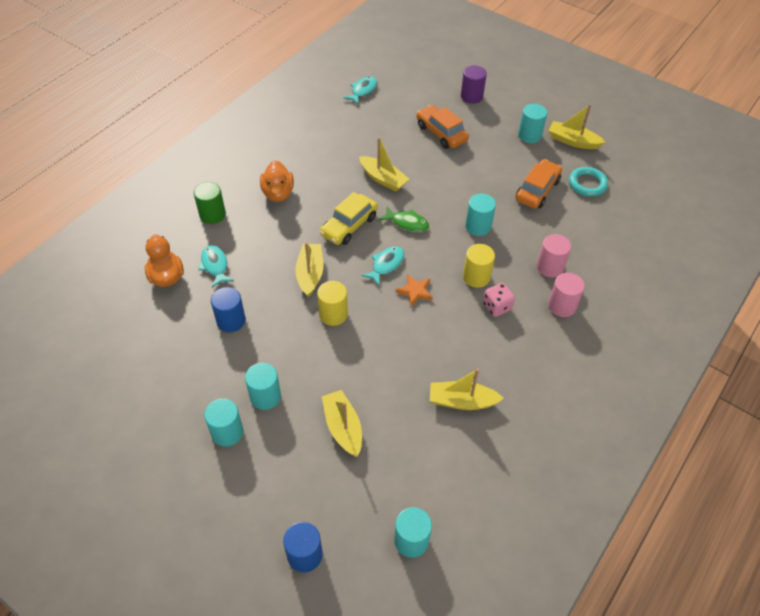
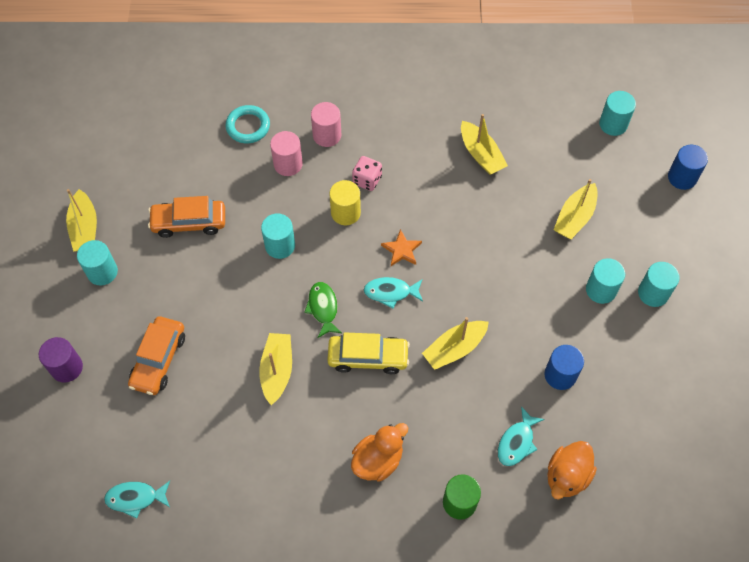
camera: 125 degrees left, 10 degrees up
yellow cylinder [317,281,348,326] -> none
turquoise ring [569,167,608,197] -> turquoise ring moved to [225,105,270,143]

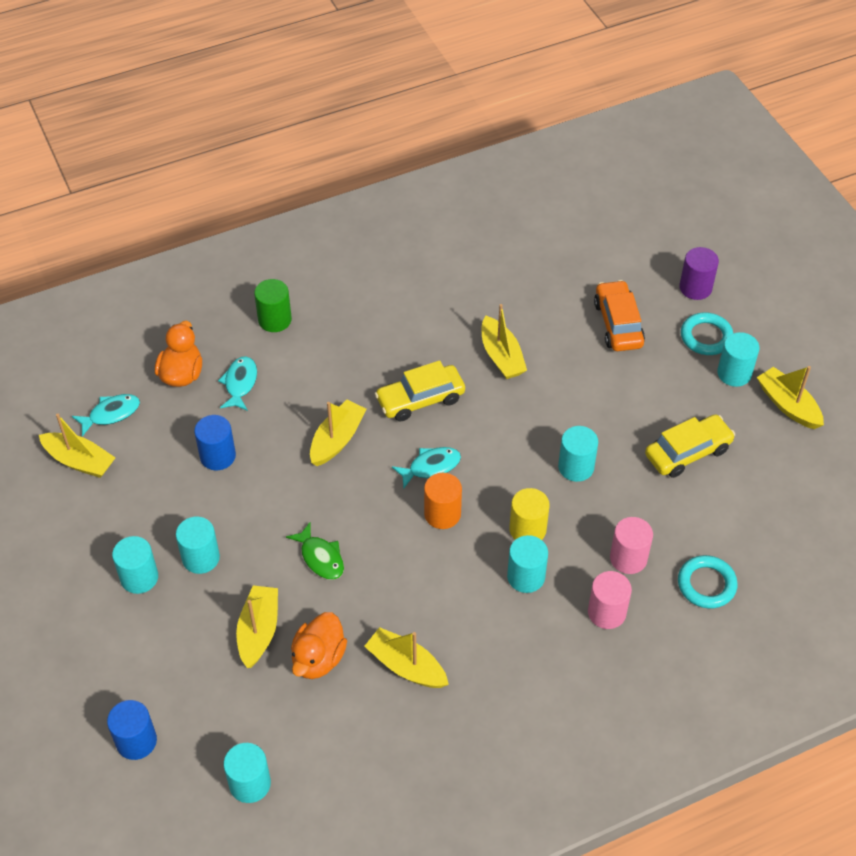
camera: 155 degrees right, 10 degrees down
turquoise fish [104,481,170,519] -> turquoise fish moved to [72,394,140,437]
orange car [148,196,225,238] -> yellow car [645,414,735,478]
green fish [304,282,342,338] -> green fish moved to [286,523,344,580]
orange duck [351,423,408,482] -> orange duck moved to [291,612,347,679]
pink dice [352,156,382,191] -> turquoise cylinder [507,535,548,593]
orange star [381,229,422,266] -> orange cylinder [424,473,462,529]
none -> yellow boat [39,414,115,478]
none -> turquoise ring [681,312,733,355]

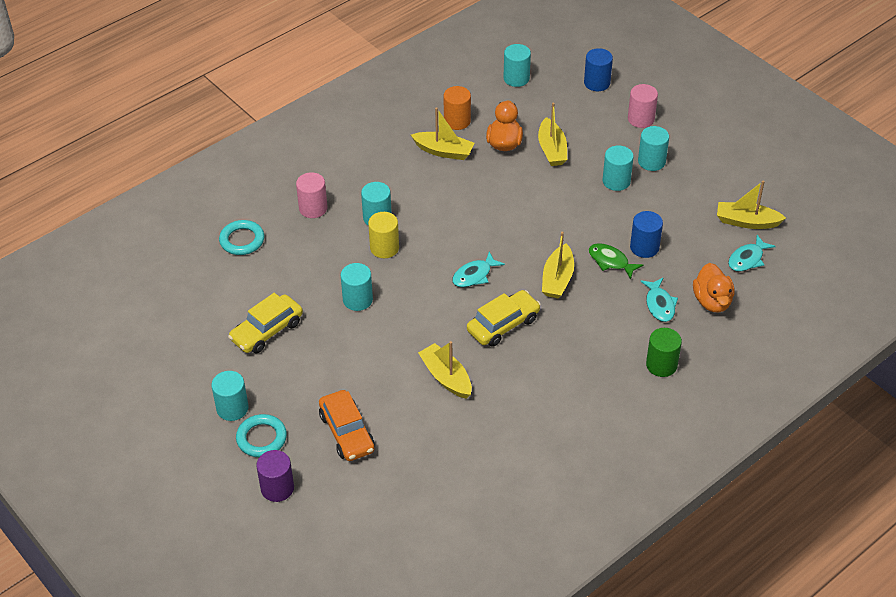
camera: 165 degrees right, 5 degrees down
green fish [286,523,344,580] -> green fish moved to [588,243,643,279]
orange cylinder [424,473,462,529] -> orange cylinder moved to [444,86,471,130]
pink cylinder [610,517,653,574] -> pink cylinder moved to [628,84,658,128]
yellow boat [757,366,824,429] -> none

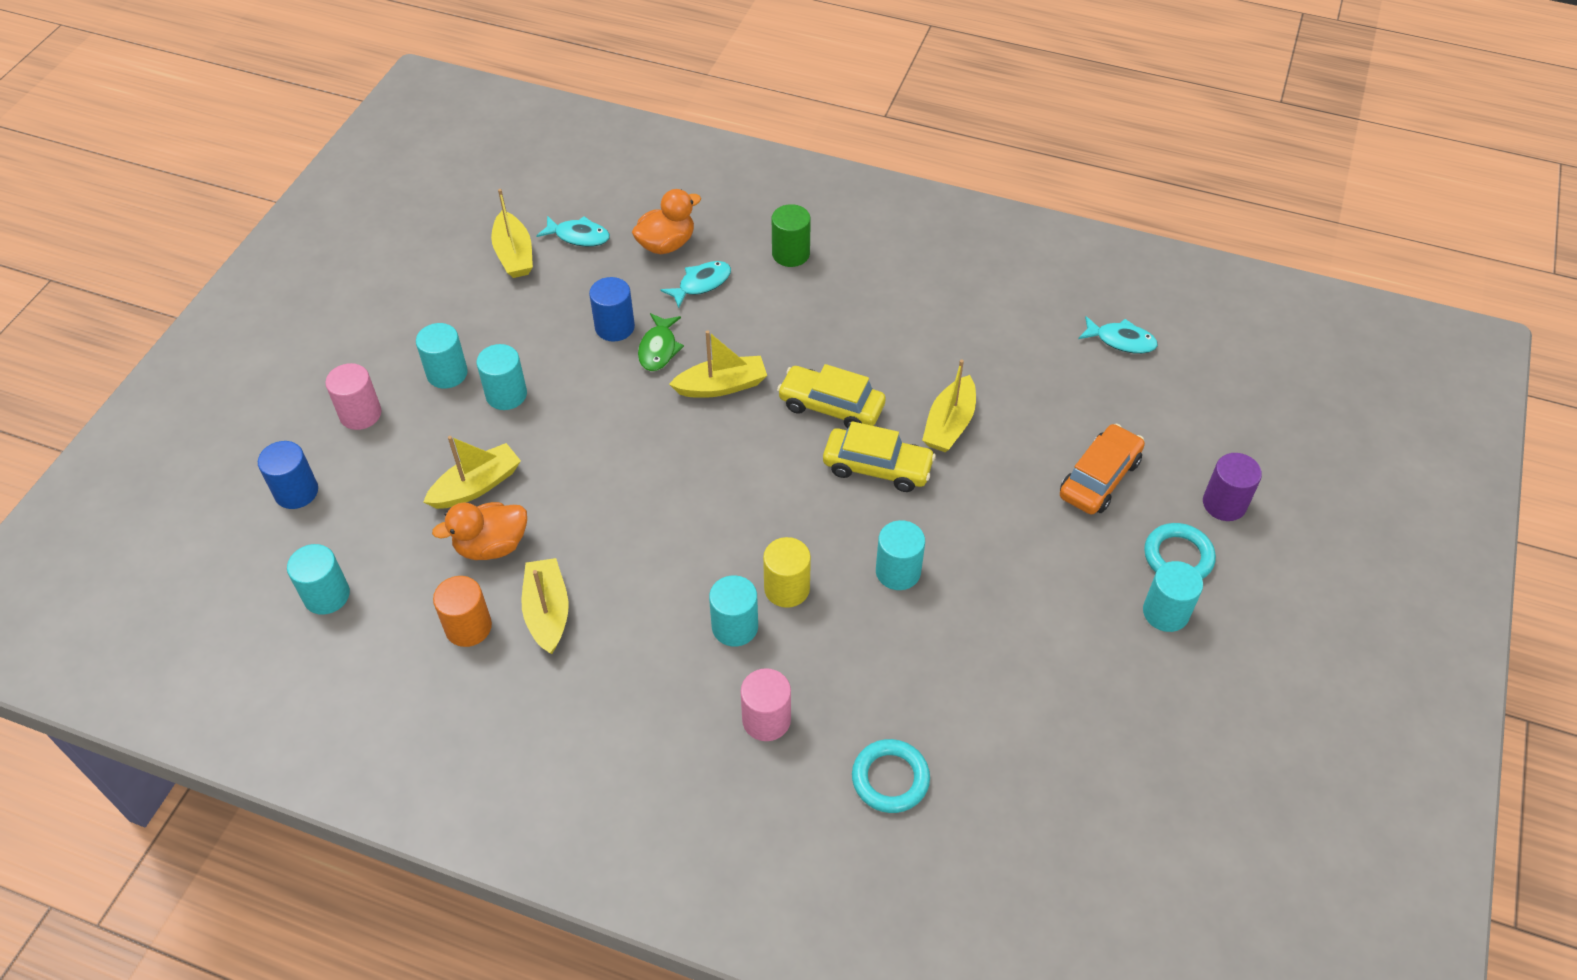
camera: 120 degrees left, 5 degrees up
yellow car [228,293,303,353] -> yellow car moved to [823,421,936,492]
turquoise fish [452,252,505,287] -> turquoise fish moved to [1078,316,1158,354]

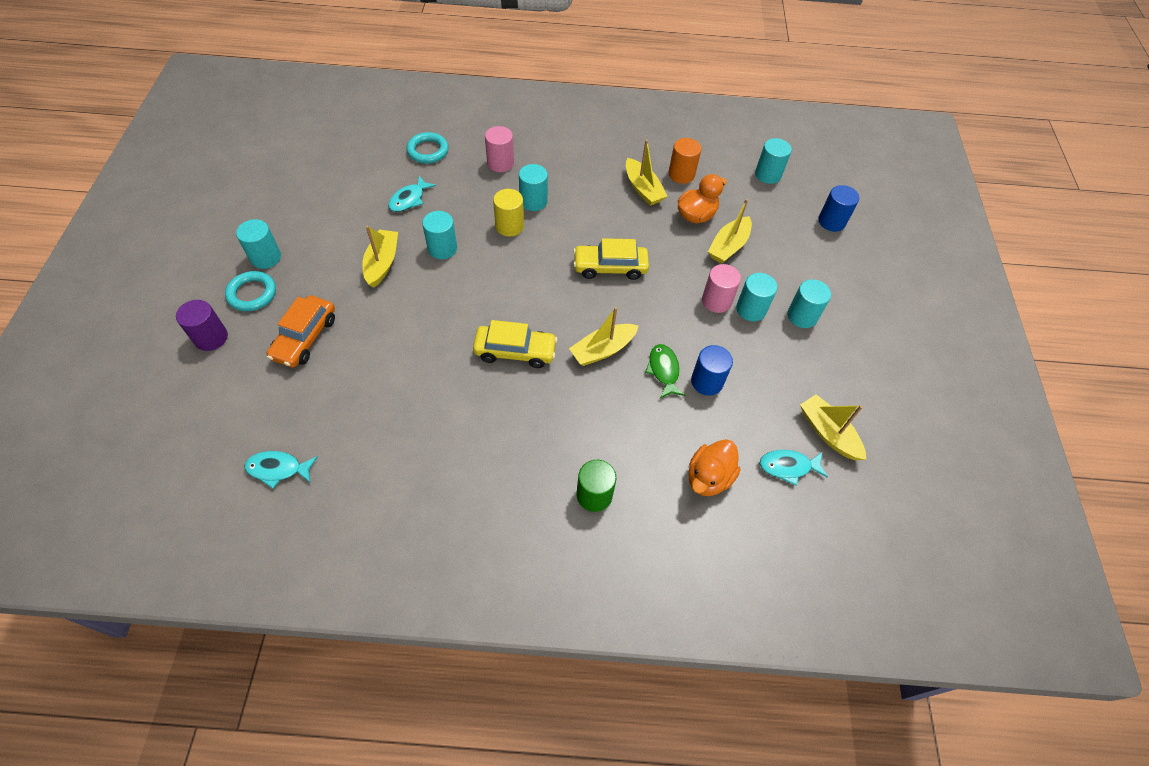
camera: 160 degrees right, 5 degrees up
pink cylinder [325,363,382,430] -> pink cylinder moved to [702,264,741,313]
turquoise fish [660,261,731,308] -> turquoise fish moved to [388,176,436,212]
yellow car [823,421,936,492] -> yellow car moved to [573,238,649,280]
yellow boat [922,359,976,452] -> yellow boat moved to [362,226,398,288]

